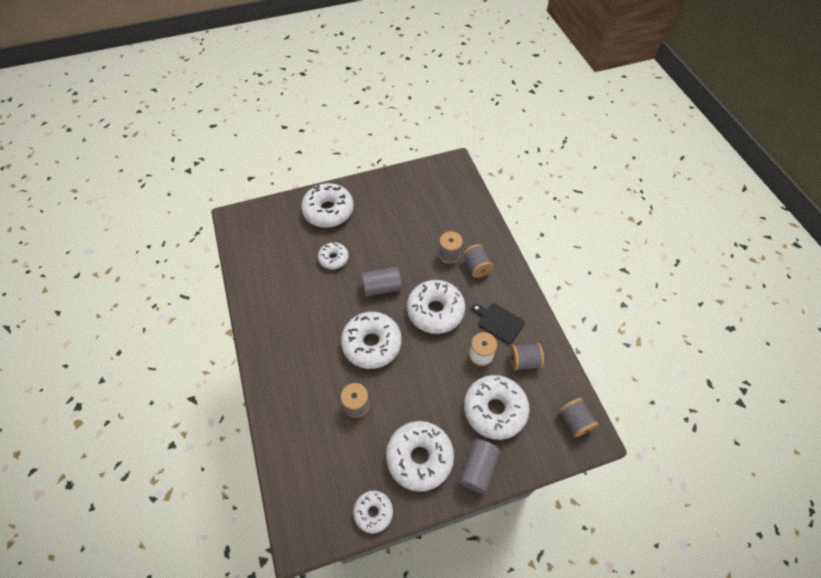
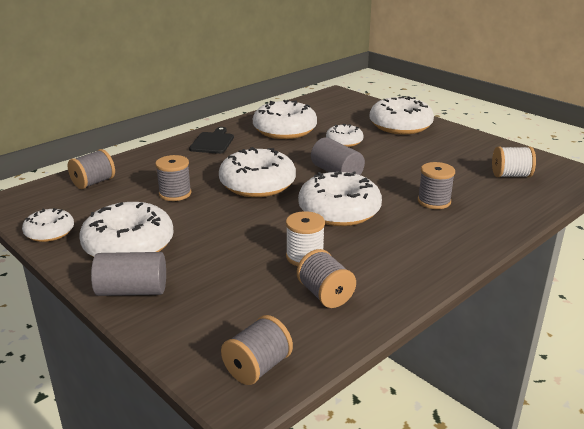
camera: 65 degrees right, 30 degrees down
grey spool [462,244,493,278] -> grey spool moved to [68,149,115,189]
white donut [464,375,530,440] -> white donut moved to [253,100,317,139]
black cutting board [472,303,525,344] -> black cutting board moved to [189,127,234,154]
none -> white spool [492,146,536,177]

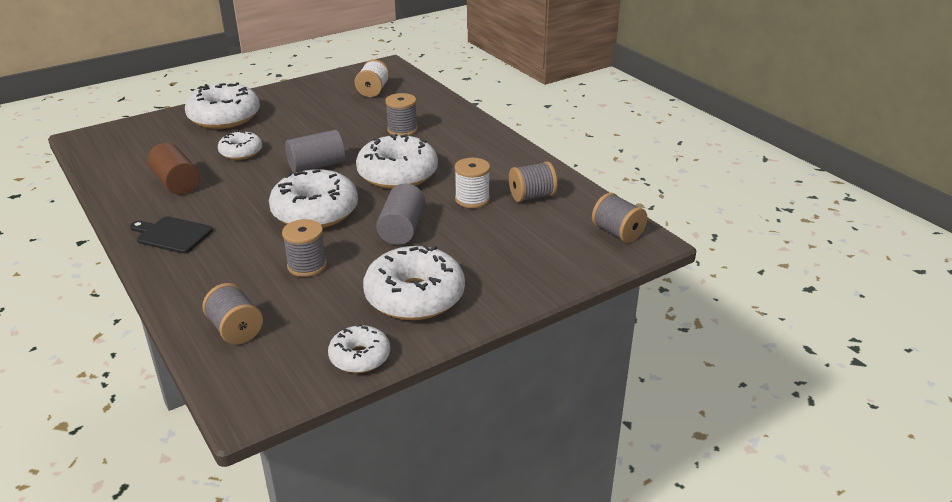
camera: 80 degrees left, 5 degrees up
grey cylinder [91,252,166,296] -> grey cylinder moved to [376,183,425,245]
white donut [253,100,317,139] -> brown cylinder [147,143,200,195]

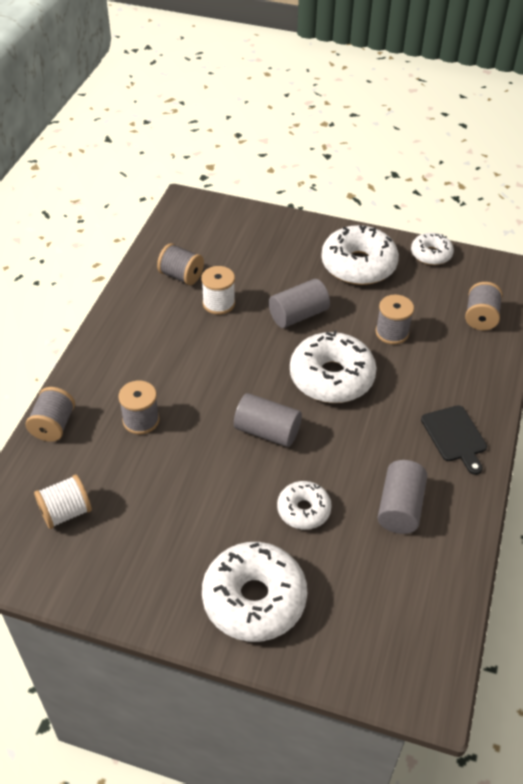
camera: 130 degrees left, 15 degrees up
brown cylinder [147,143,200,195] -> grey cylinder [377,460,427,534]
white donut [356,134,438,189] -> none
grey spool [592,193,647,243] -> grey spool moved to [26,387,75,442]

